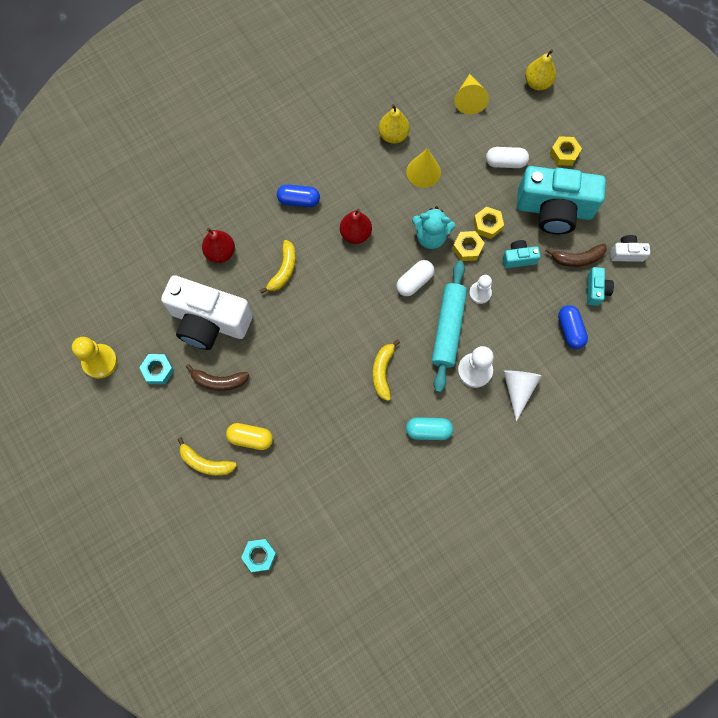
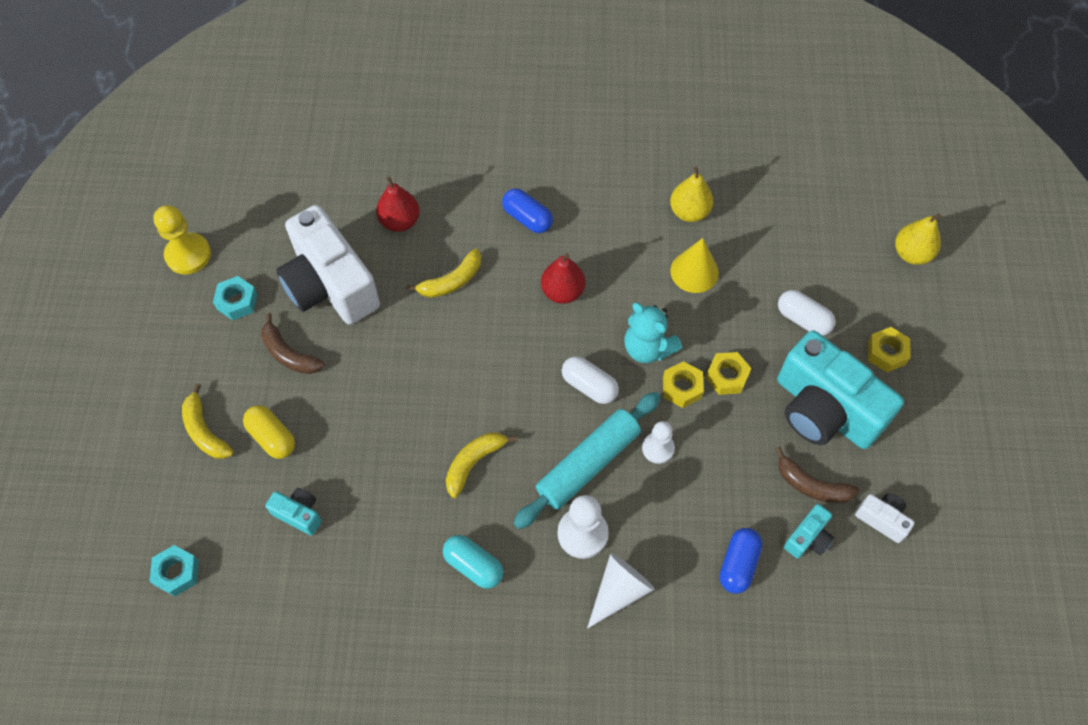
camera: 35 degrees right, 10 degrees down
white capsule [396,260,434,296] -> white capsule turned 45 degrees clockwise [562,356,619,404]
yellow cone [454,74,489,114] -> none
turquoise camera [502,240,541,268] -> turquoise camera moved to [265,488,322,536]

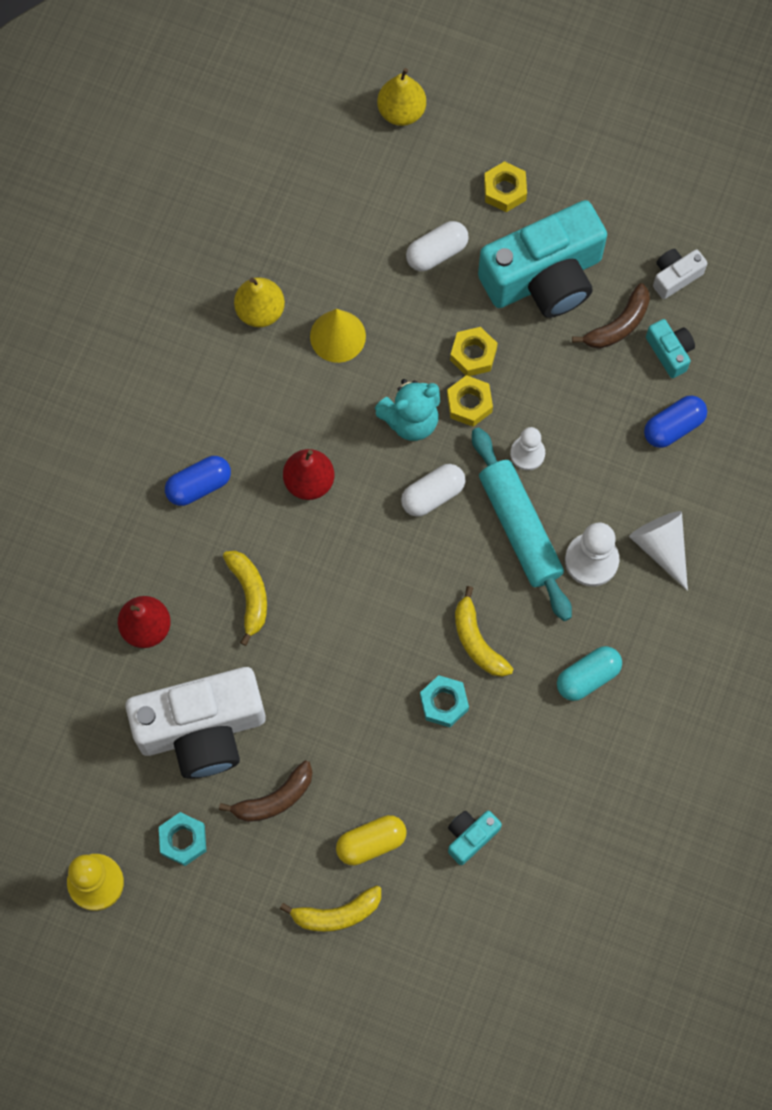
camera: 70 degrees left, 10 degrees up
turquoise nut [150,545,199,596] -> turquoise nut moved to [420,675,469,727]
blue capsule [720,528,762,594] -> blue capsule turned 75 degrees counterclockwise [644,395,707,448]

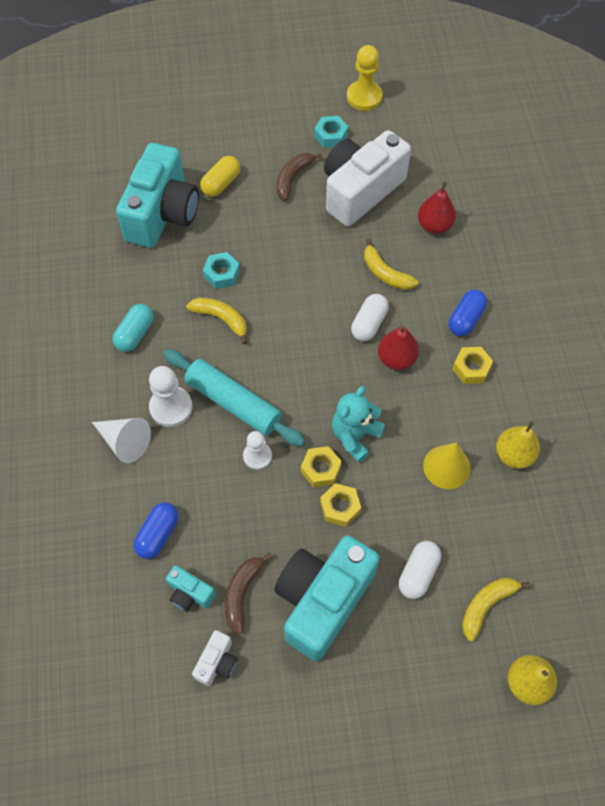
camera: 150 degrees right, 10 degrees down
yellow banana [280,885,381,932] -> yellow banana moved to [462,578,531,641]
white capsule [401,464,466,517] -> white capsule moved to [351,294,389,341]
turquoise camera [448,811,502,865] -> turquoise camera [116,143,199,248], size x2.33
yellow nut [484,161,527,212] -> yellow nut moved to [452,347,493,384]

